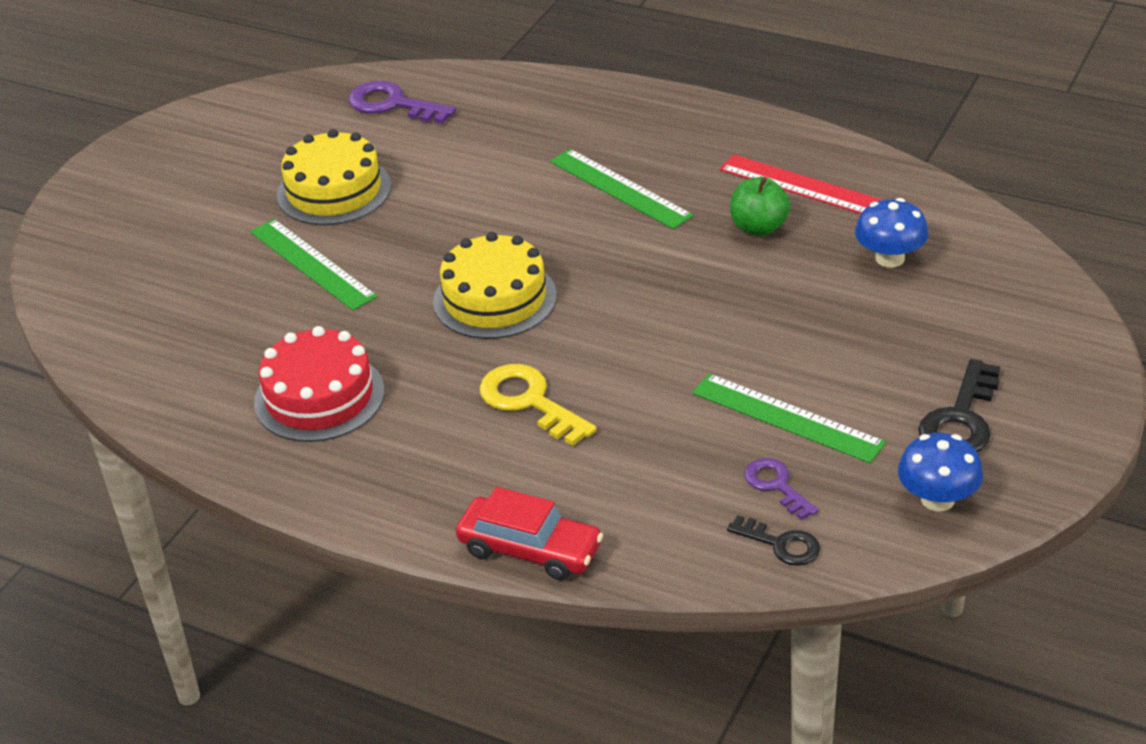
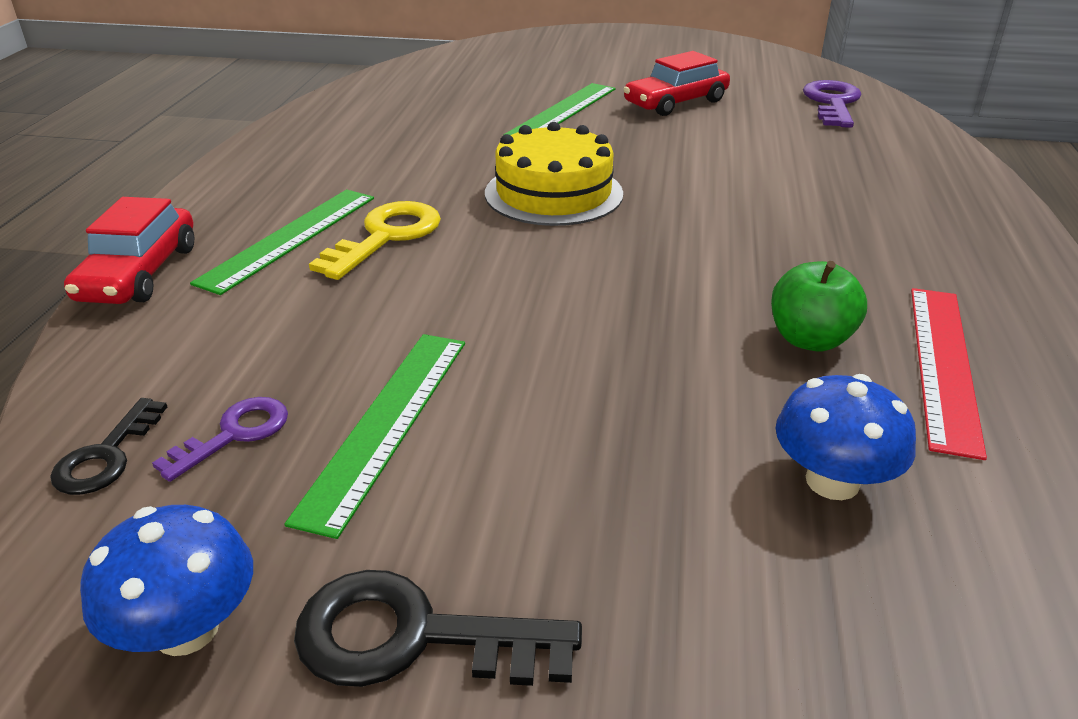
camera: 70 degrees right, 5 degrees down
red cake [254,326,385,442] -> none
yellow cake [277,129,391,225] -> red car [623,51,730,116]
green ruler [550,149,693,229] -> green ruler moved to [190,190,374,295]

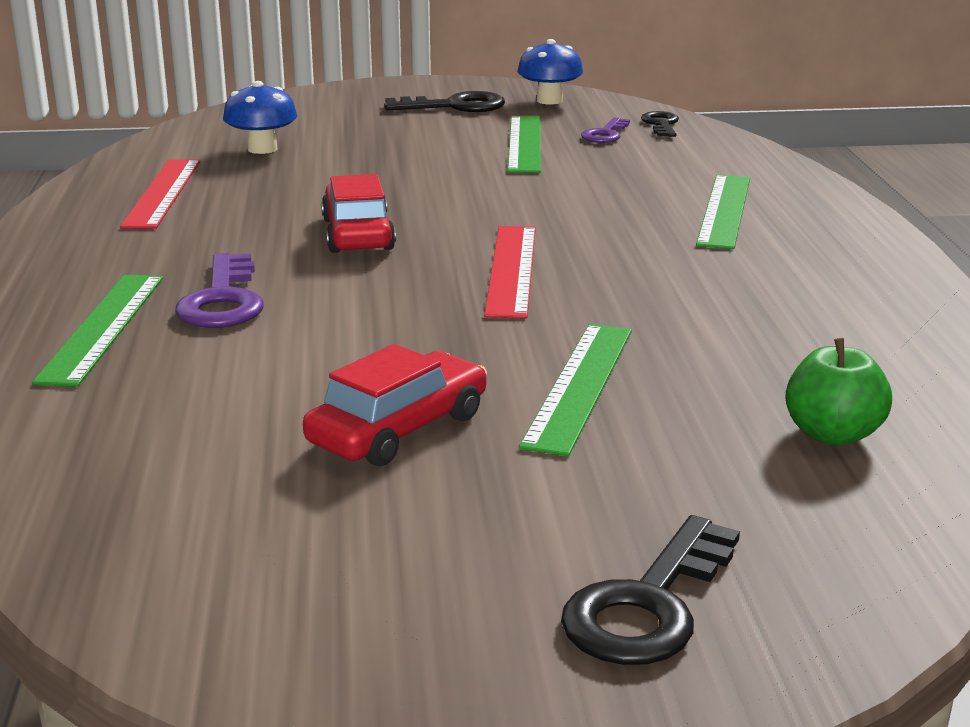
camera: 165 degrees right, 10 degrees down
red car [64,197,194,304] -> red car moved to [321,174,396,253]
yellow key [309,201,441,280] -> none
yellow cake [485,122,623,226] -> red ruler [484,226,536,319]
green apple [771,261,867,352] -> green apple moved to [785,338,892,446]
purple key [803,80,862,128] -> purple key moved to [175,253,264,328]
none -> green ruler [32,275,163,387]
none -> black key [561,515,740,665]

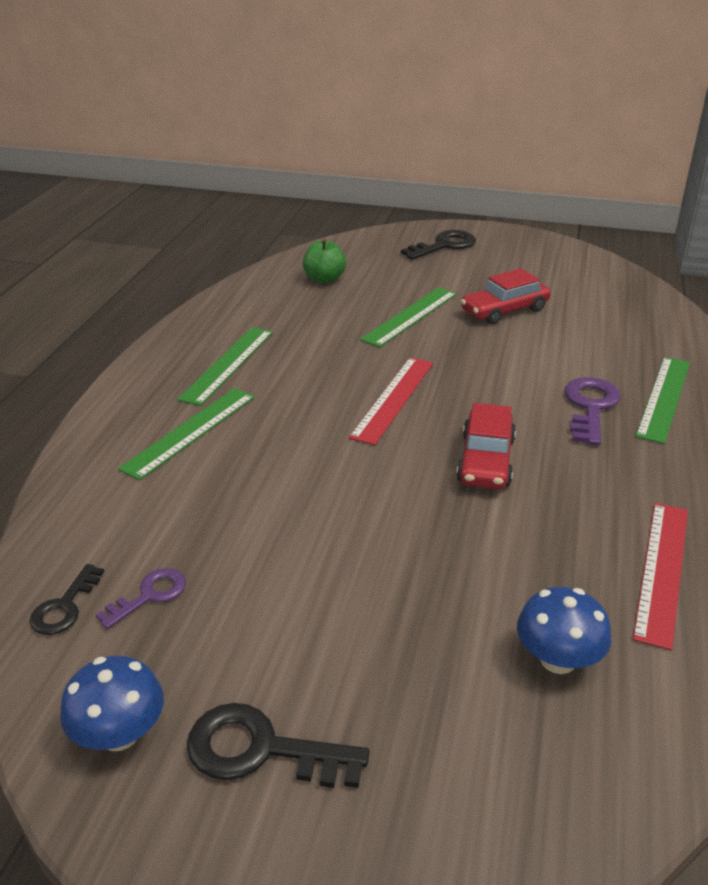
camera: 160 degrees left, 10 degrees up
green ruler [507,116,541,173] -> green ruler moved to [177,327,273,406]

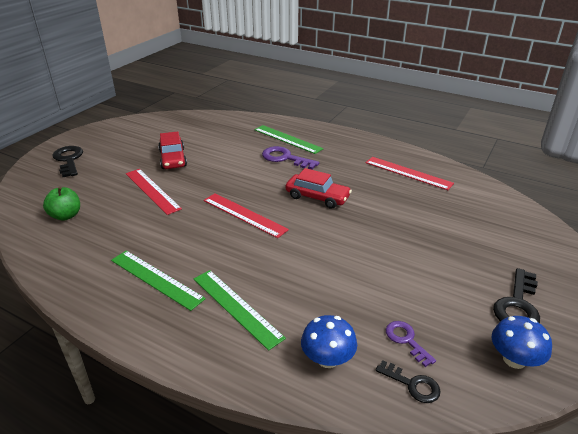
camera: 75 degrees left, 0 degrees up
green ruler [360,287,457,347] -> red ruler [126,169,182,215]
blue mushroom [517,587,611,674] -> blue mushroom moved to [301,315,357,368]

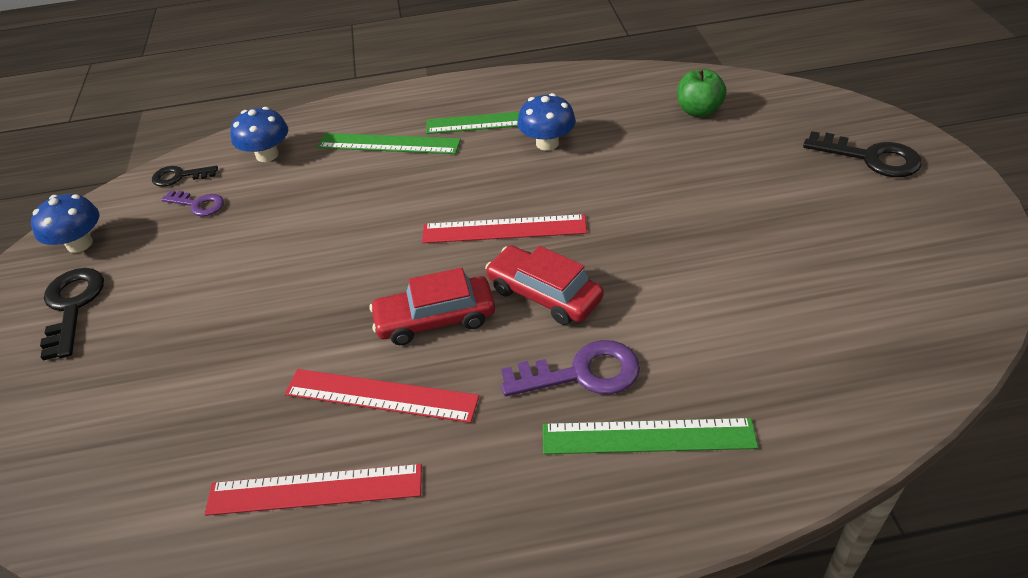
camera: 145 degrees right, 10 degrees up
red ruler [126,169,182,215] -> red ruler moved to [285,369,479,423]
red car [158,131,187,169] -> red car moved to [485,245,604,325]
none -> blue mushroom [517,93,576,150]

